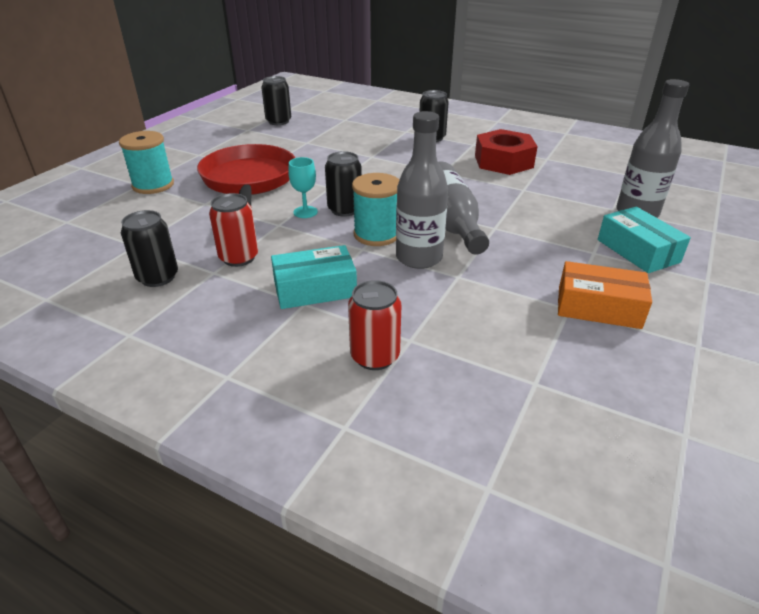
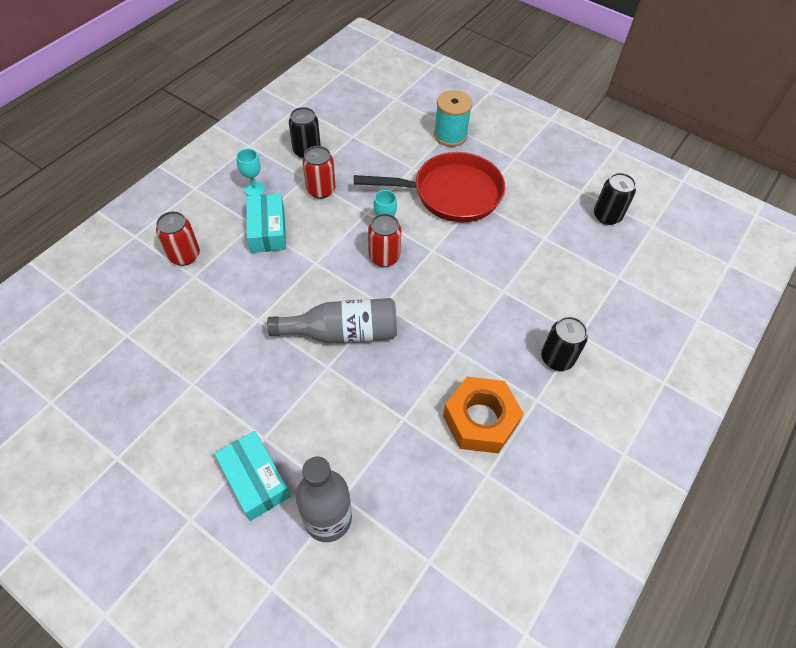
camera: 95 degrees right, 20 degrees up
black can [325,151,362,217] -> red can [368,213,401,267]
turquoise spool [352,173,399,246] -> none
grey bottle [396,111,448,269] -> none
red nut [475,129,538,175] -> orange nut [443,377,524,453]
orange box [558,261,652,329] -> none
turquoise box [598,207,691,273] -> turquoise box turned 75 degrees clockwise [214,431,291,521]
none -> turquoise goblet [236,149,265,196]

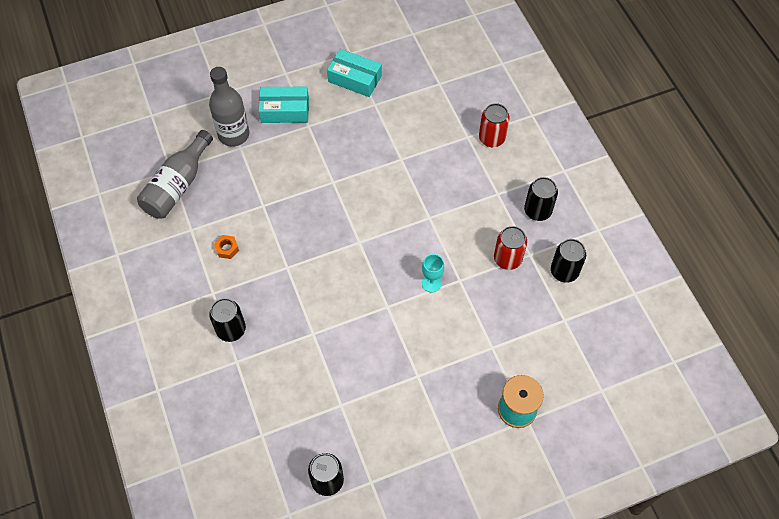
camera: 125 degrees right, 5 degrees up
turquoise goblet [236,149,265,196] -> black can [524,177,558,221]
turquoise box [246,194,286,253] -> turquoise box moved to [327,49,382,97]
grey bottle [267,298,397,343] -> grey bottle moved to [137,130,213,219]
red pan [354,152,505,222] -> none
red can [368,213,401,267] -> none
orange nut [443,377,524,453] -> orange nut [214,235,239,259], size x0.41

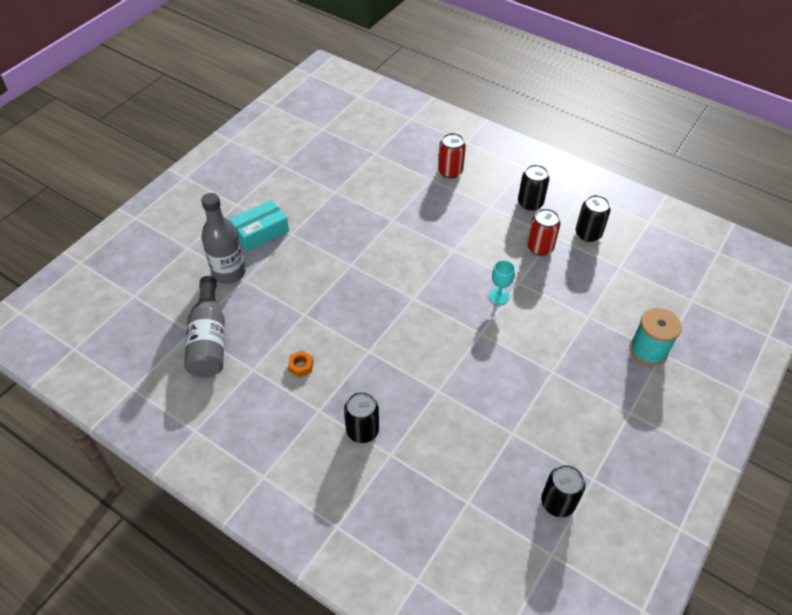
camera: 35 degrees left, 10 degrees down
turquoise box [327,49,382,97] -> none

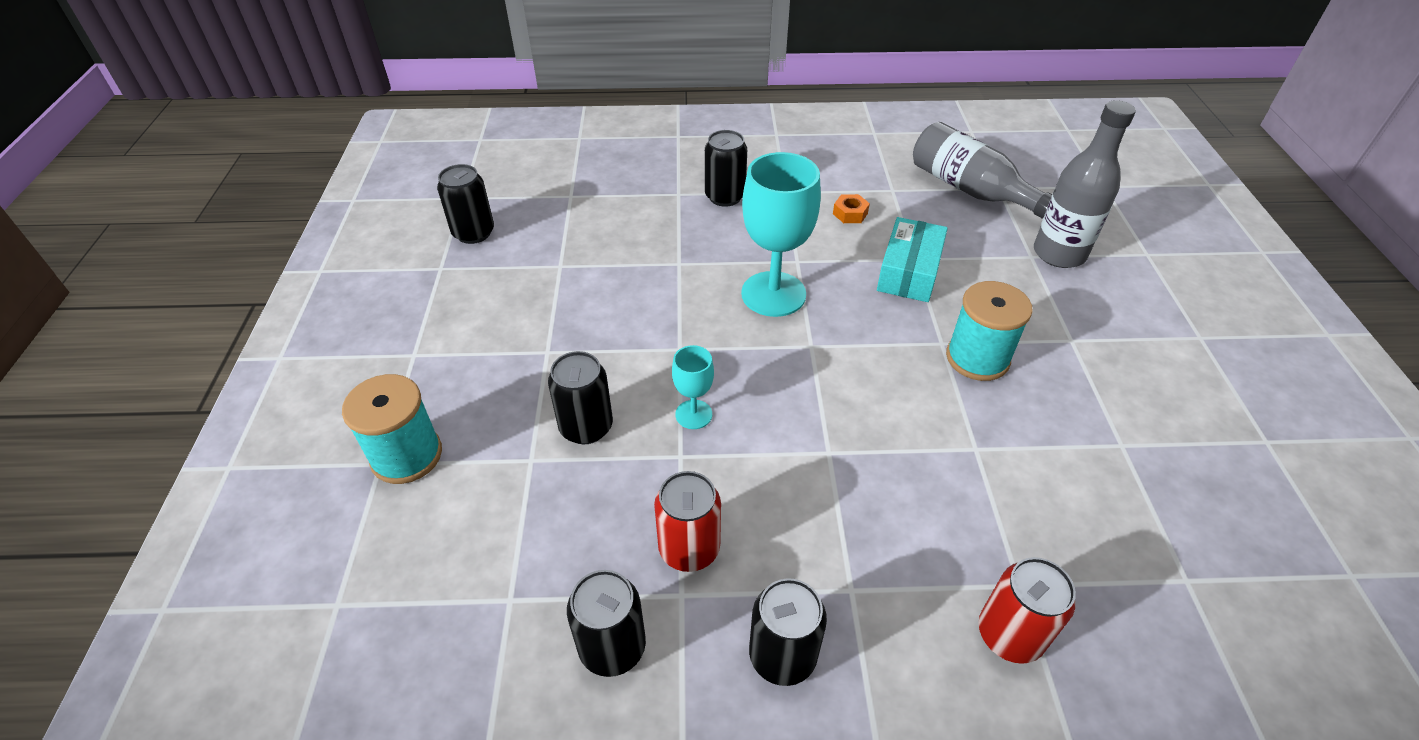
camera: 145 degrees right, 5 degrees down
turquoise box [229,200,289,251] -> turquoise box moved to [877,217,948,302]
none -> black can [548,351,613,444]
none -> turquoise goblet [741,152,821,317]
none -> turquoise spool [946,281,1033,381]

